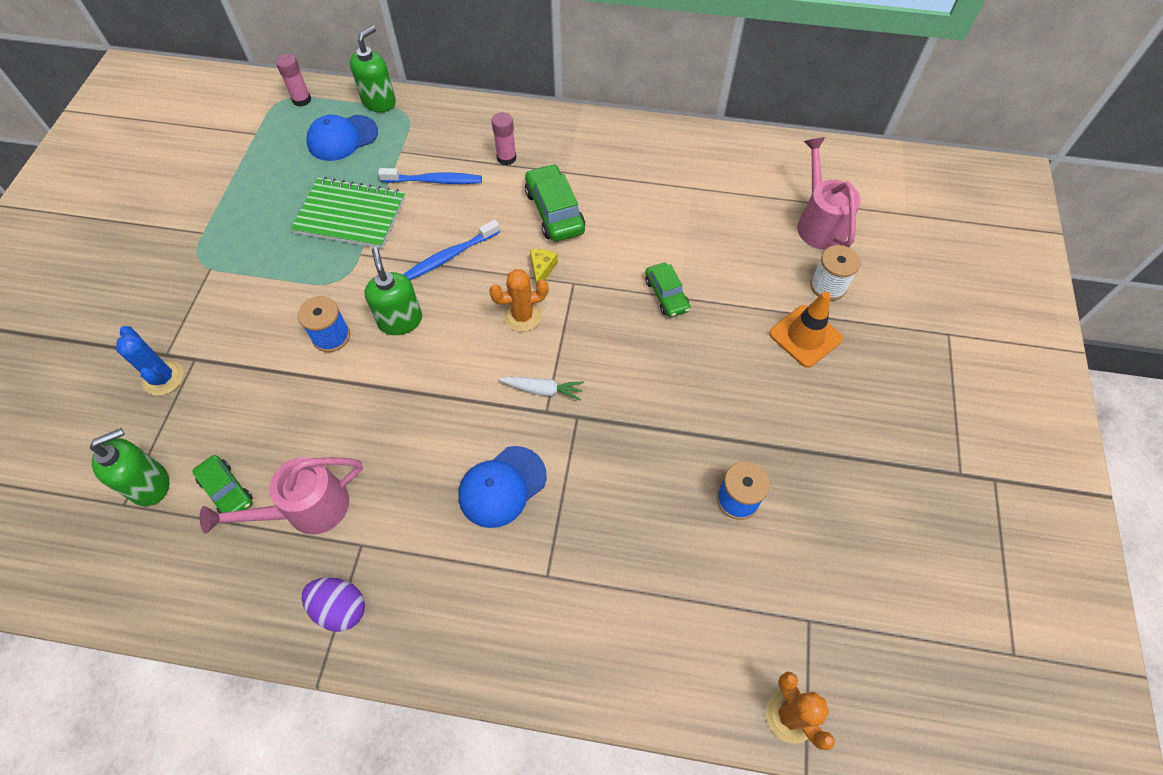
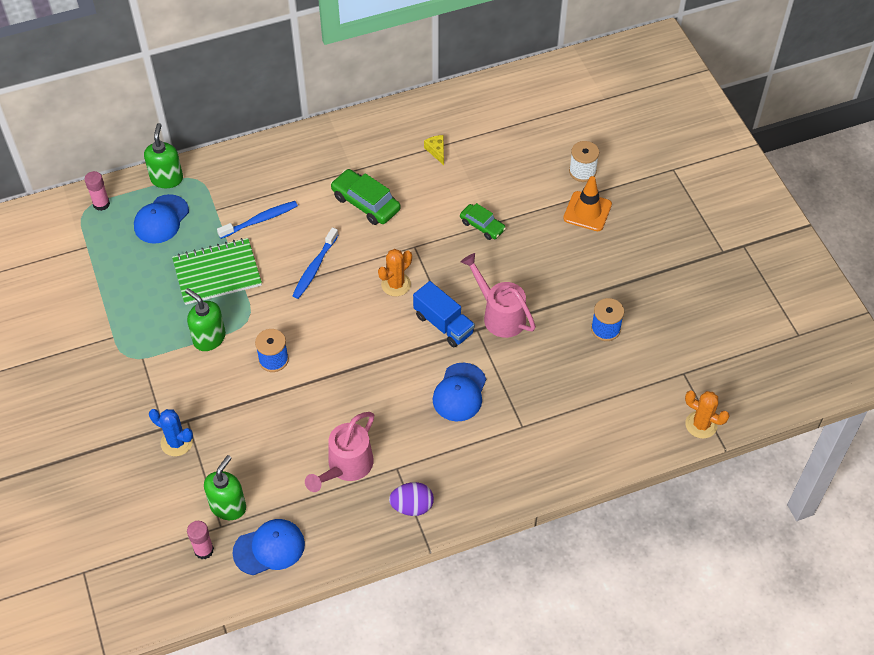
camera: 30 degrees left, 5 degrees down
green car [192,455,253,513] -> none
green soap dispenser [364,247,422,335] -> green soap dispenser moved to [185,288,226,351]
pink glue stick [492,112,517,165] -> pink glue stick moved to [187,521,214,559]
white carrot [498,376,584,401] -> blue truck [413,281,475,347]
yellow cheese [530,249,558,284] -> yellow cheese moved to [424,135,444,165]
pink watering can [797,137,860,250] -> pink watering can moved to [461,253,536,338]
none -> blue cap [232,519,305,575]

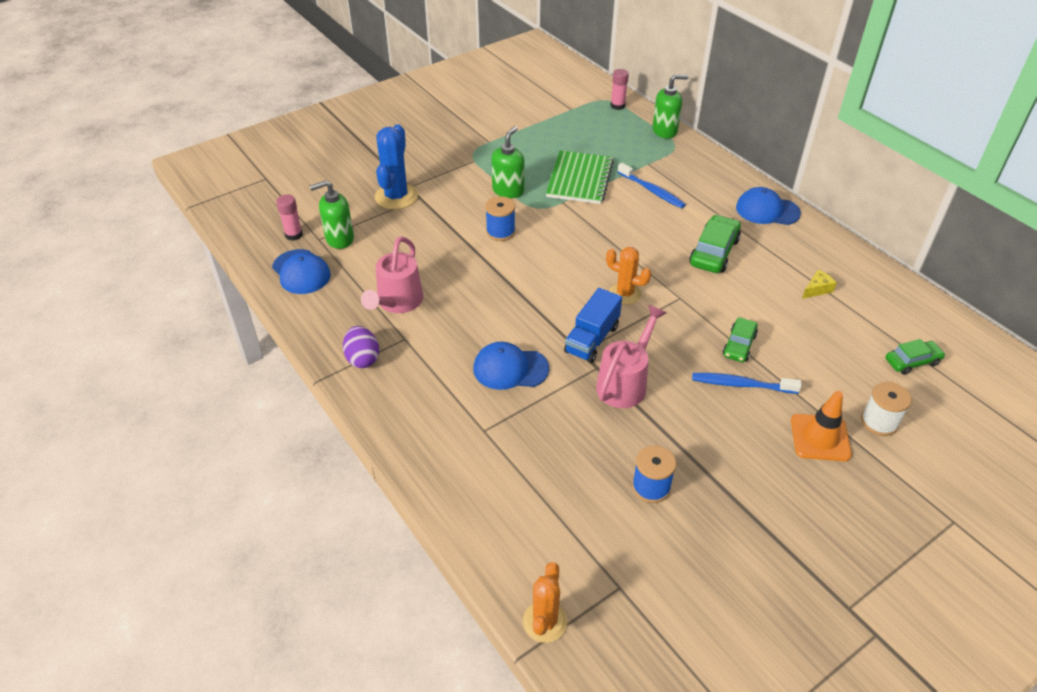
camera: 75 degrees right, 10 degrees down
blue cap [134,194,189,244] -> blue cap moved to [736,187,801,225]
blue cactus [149,409,193,456] -> blue cactus [375,124,418,210], size x1.51
green notebook [172,238,262,305] -> green notebook turned 45 degrees clockwise [546,151,614,204]
green soap dispenser [204,455,246,520] -> green soap dispenser turned 150 degrees clockwise [310,180,354,249]
blue toothbrush [292,228,338,299] -> blue toothbrush moved to [692,373,802,394]
pink watering can [305,412,374,492] -> pink watering can turned 90 degrees counterclockwise [361,236,423,313]
none -> green car [885,339,945,375]

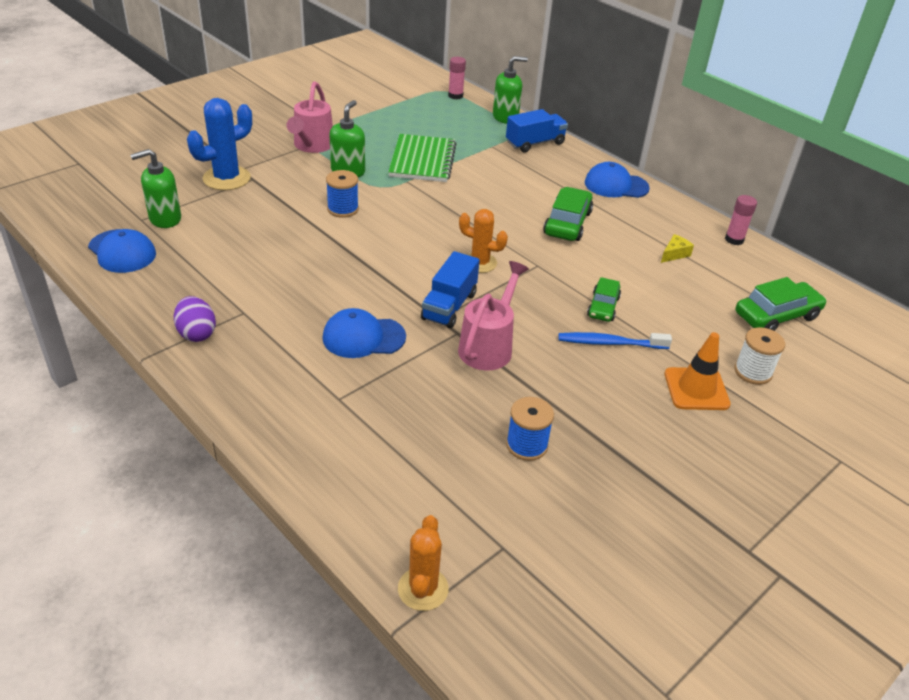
camera: 10 degrees left, 5 degrees down
pink glue stick [276,194,303,241] -> pink glue stick moved to [725,195,757,245]
pink watering can [361,236,423,313] -> pink watering can moved to [287,81,333,153]
blue cactus [375,124,418,210] -> blue cactus turned 45 degrees clockwise [187,98,252,190]
blue toothbrush [618,163,686,209] -> none
green car [885,339,945,375] -> green car [735,277,827,331], size x1.57
none -> blue truck [506,109,568,152]

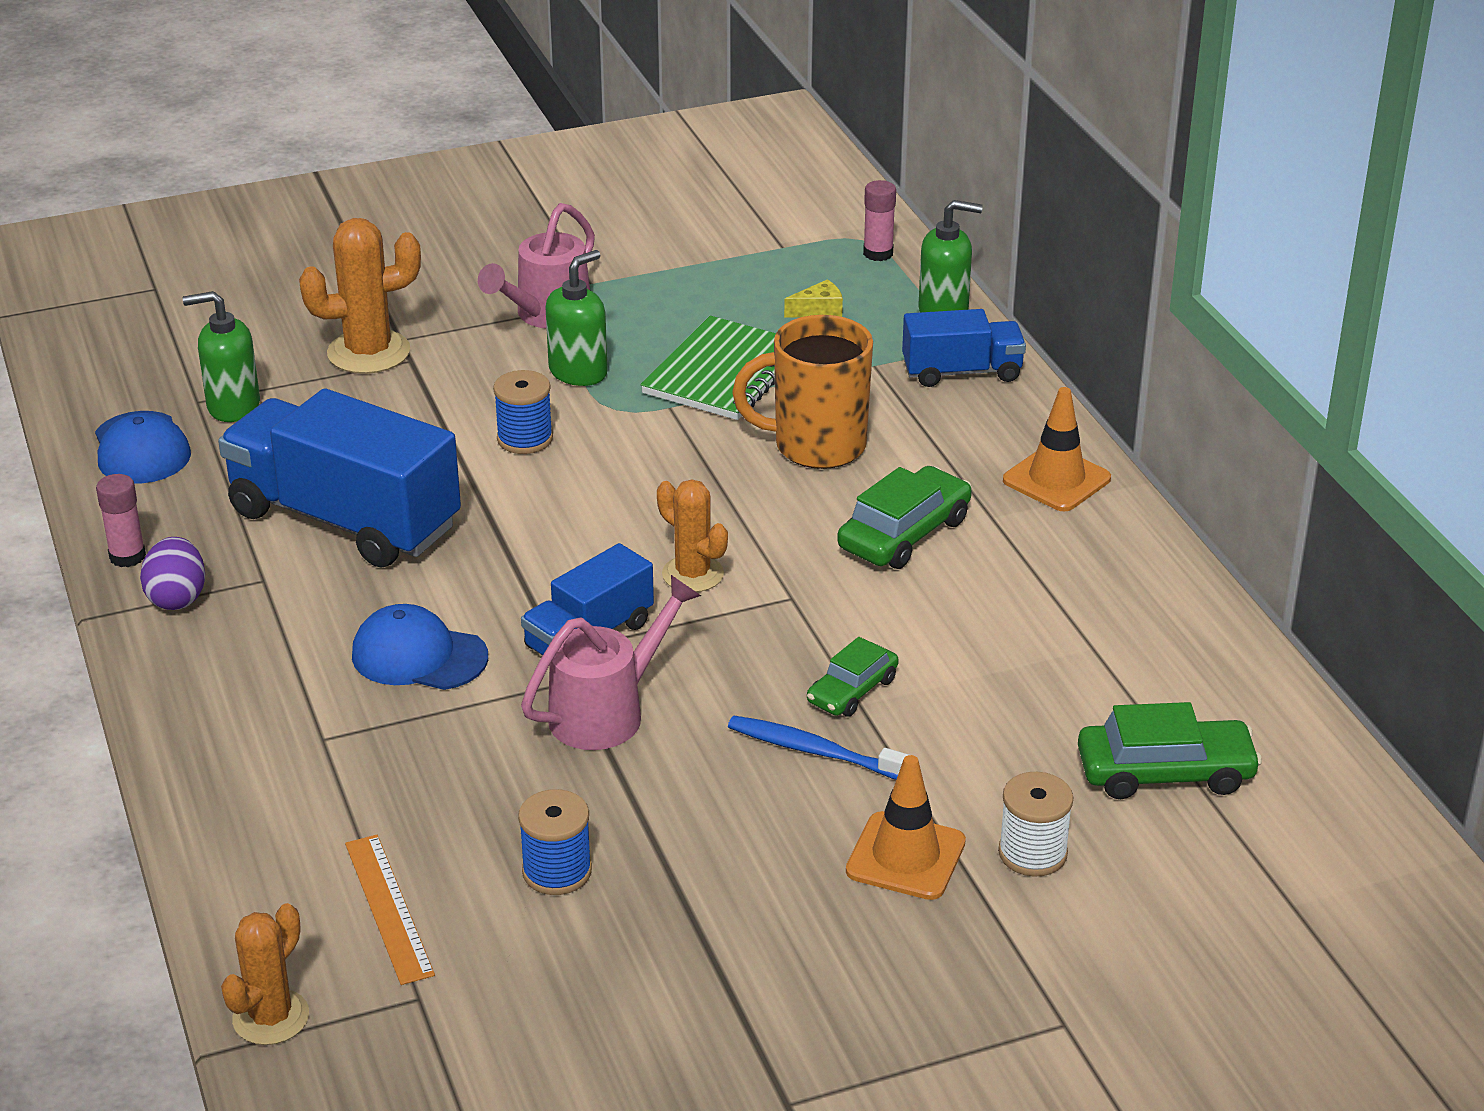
camera: 25 degrees right, 5 degrees down
blue cactus [187,98,252,190] -> orange cactus [299,218,421,374]
blue cap [585,162,650,198] -> orange traffic cone [1003,387,1111,512]
yellow cheese [661,234,694,263] -> yellow cheese moved to [784,279,843,318]
pink glue stick [725,195,757,245] -> pink glue stick moved to [96,474,146,567]
none -> blue truck [218,389,461,568]
none -> orange ruler [345,835,435,985]
none -> orange mug [732,315,873,469]

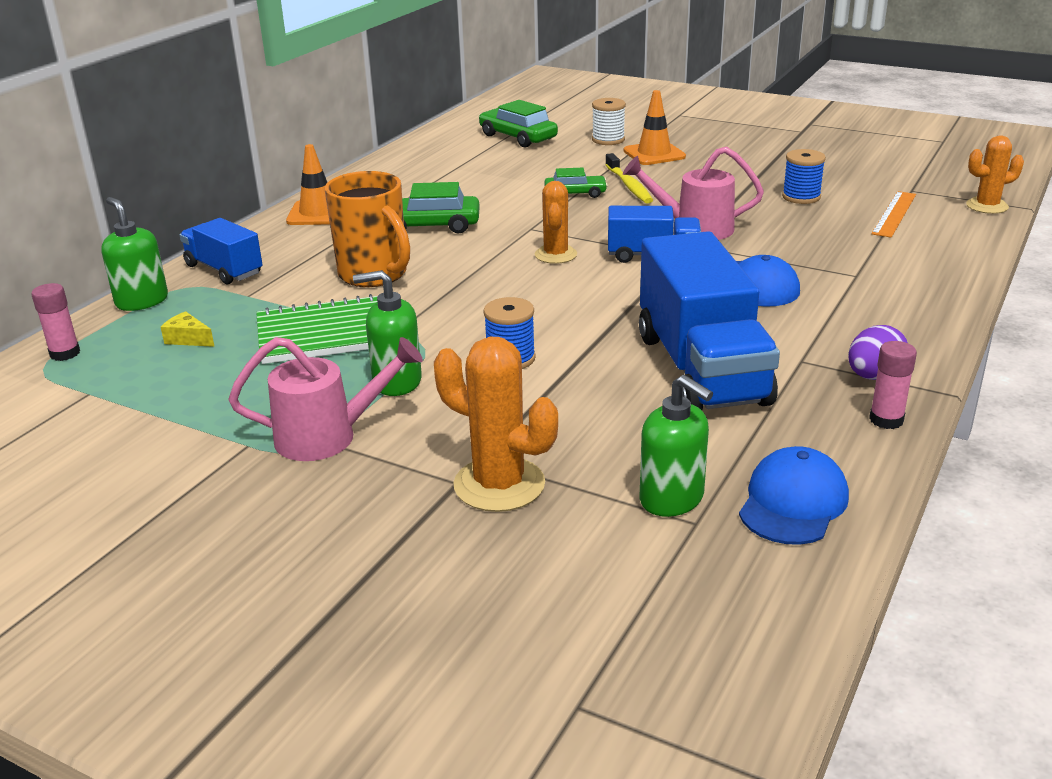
camera: 130 degrees left, 5 degrees down
blue toothbrush [728,716,909,780] -> yellow toothbrush [605,153,653,203]

